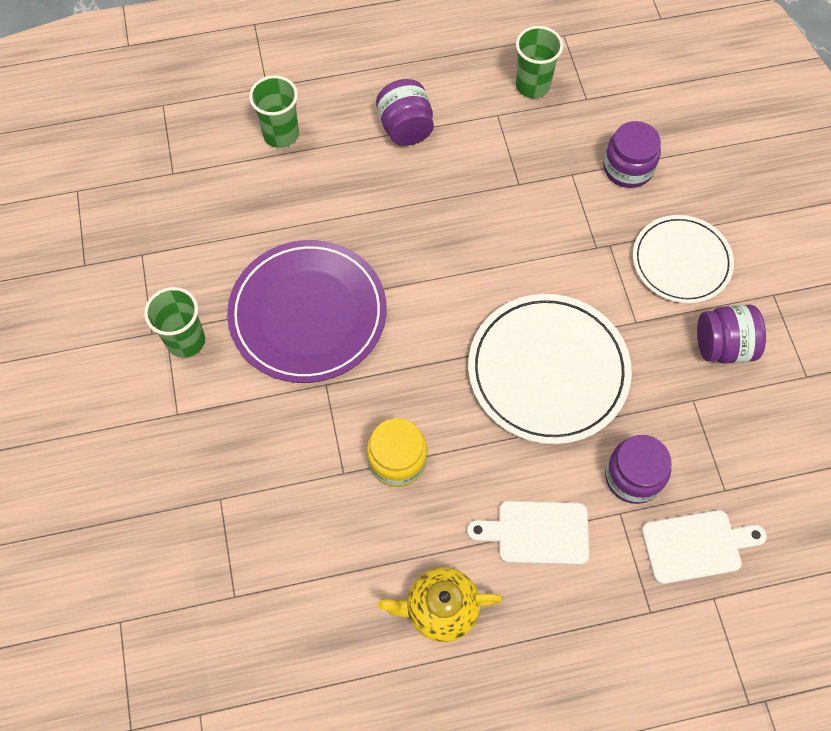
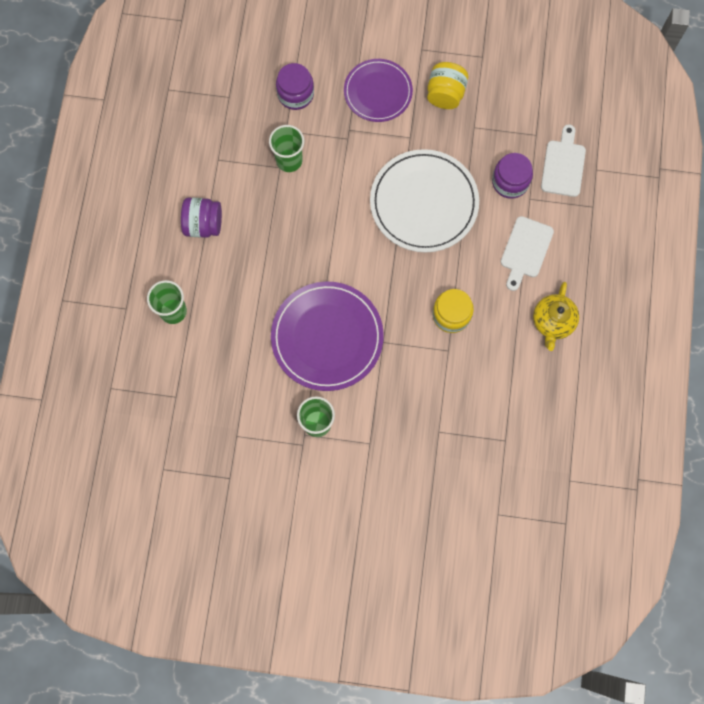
camera: 70 degrees left, 10 degrees up
green cup [516,26,563,98] -> green cup moved to [269,125,304,172]
white plate [633,215,734,304] -> purple plate [344,59,413,122]
purple jar [697,305,766,364] -> yellow jar [427,62,468,109]

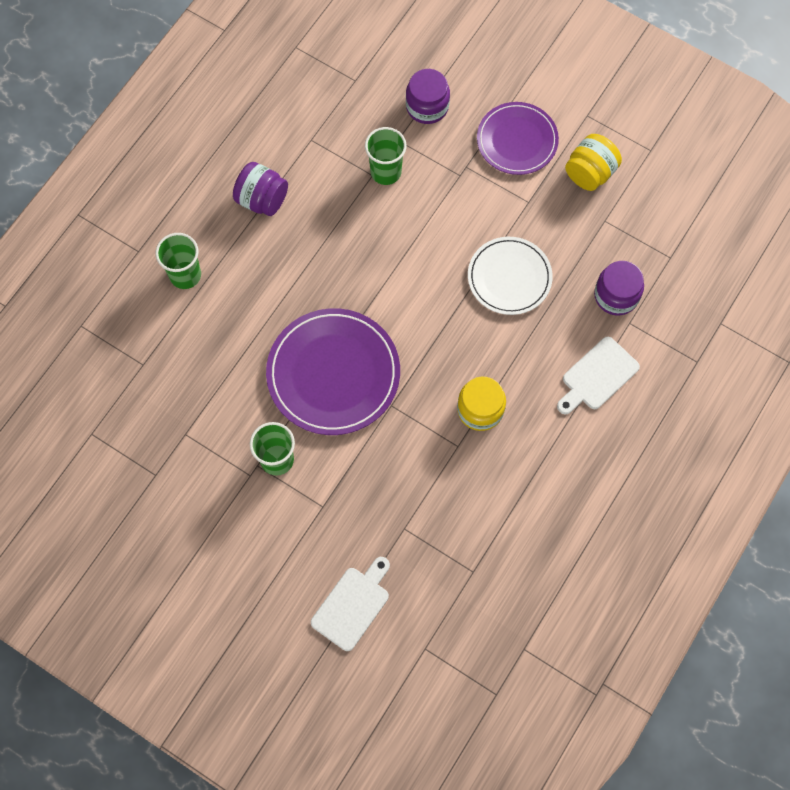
camera: 25 degrees right, 5 degrees down
white plate [370,149,479,253] -> white plate [468,237,553,315], size x0.65
yellow teapot [533,282,579,351] -> none
white cutting board [541,125,586,197] -> white cutting board moved to [311,557,390,651]

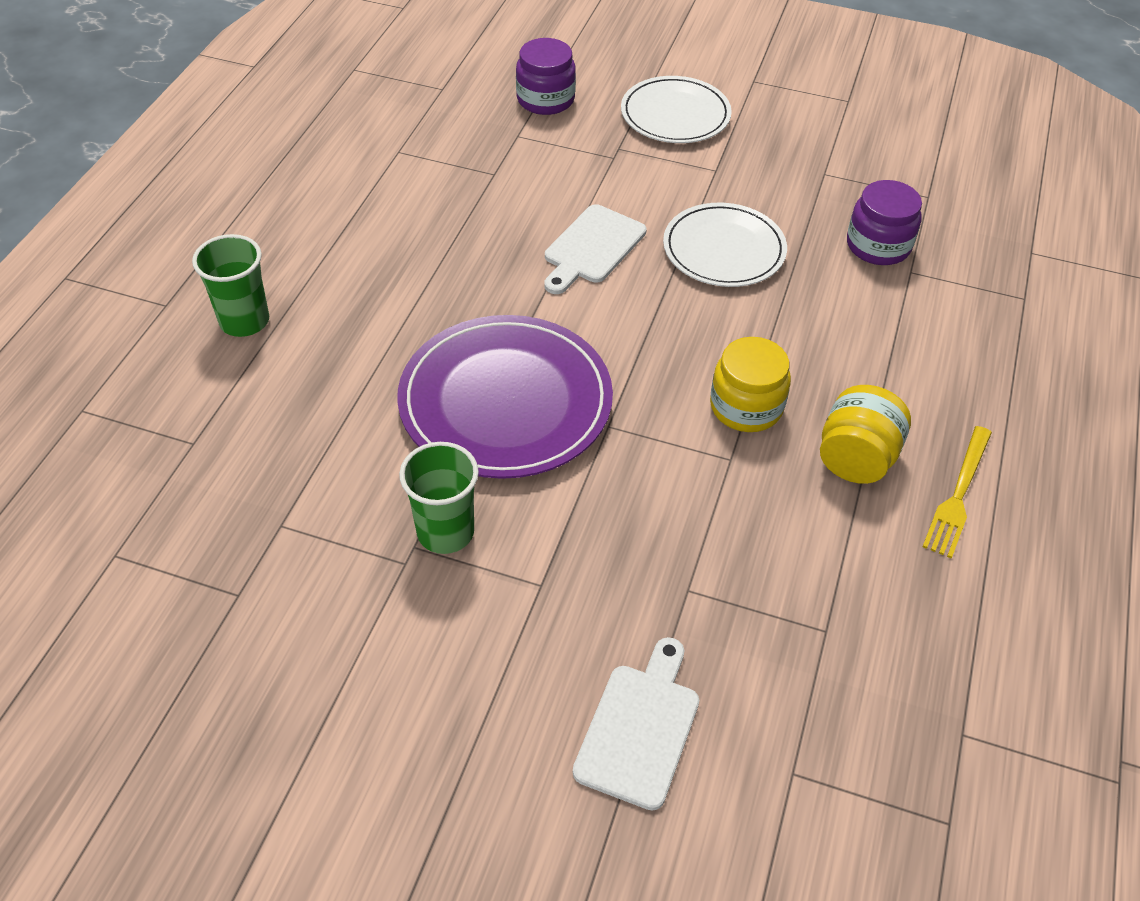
camera: 15 degrees left, 20 degrees down
purple jar [233,162,288,216] -> none
green cup [365,127,406,185] -> none
purple plate [477,102,559,175] -> white plate [621,76,732,143]
white cutting board [557,337,640,414] -> white cutting board moved to [545,204,647,294]
yellow jar [565,134,622,191] -> yellow jar moved to [820,385,911,484]
none -> yellow fork [922,426,992,558]

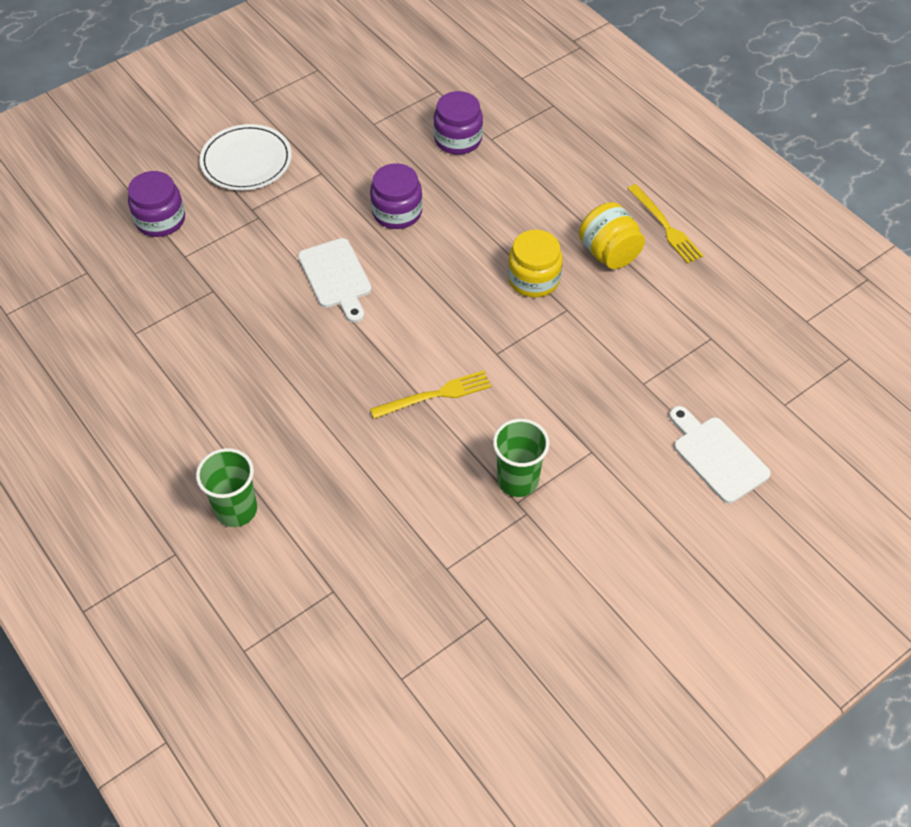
camera: 55 degrees left, 5 degrees up
purple plate [397,315,613,479] -> yellow fork [370,370,492,419]
white plate [663,203,787,287] -> purple jar [370,163,423,229]

